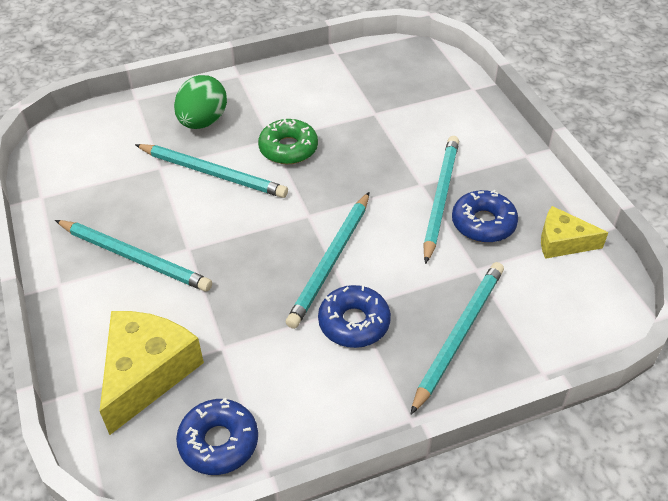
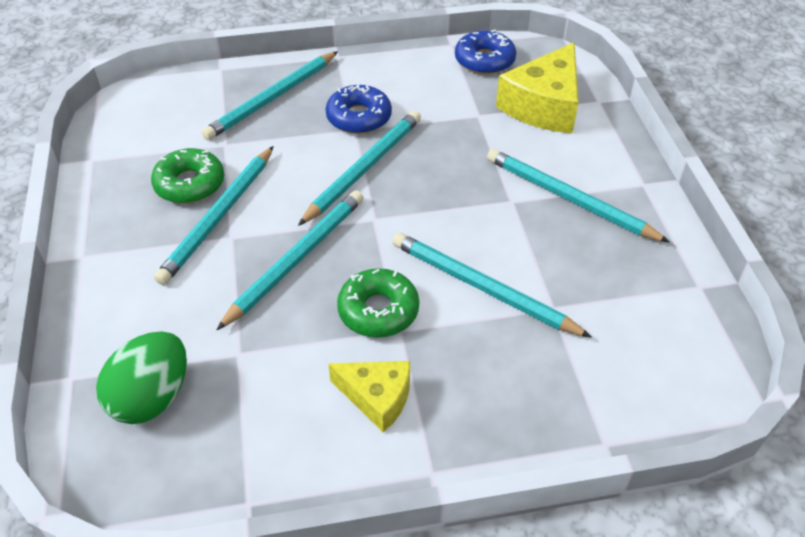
camera: 170 degrees left, 0 degrees up
green egg [174,75,227,129] -> green egg moved to [96,331,187,424]
blue donut [452,190,518,243] -> green donut [151,148,224,203]
yellow cheese [541,206,608,259] -> yellow cheese moved to [328,361,410,433]
none -> turquoise pencil [216,190,364,330]

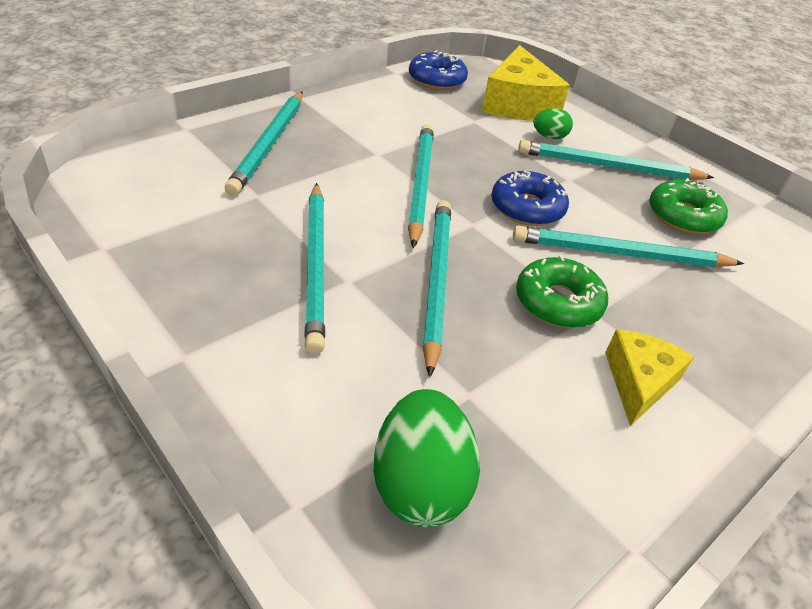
camera: 35 degrees left, 5 degrees down
green donut [151,148,224,203] -> green donut moved to [649,178,728,234]
blue donut [326,84,392,134] -> blue donut moved to [491,170,569,226]
yellow cheese [328,361,410,433] -> yellow cheese turned 60 degrees counterclockwise [605,329,694,426]
none -> green egg [533,108,573,139]

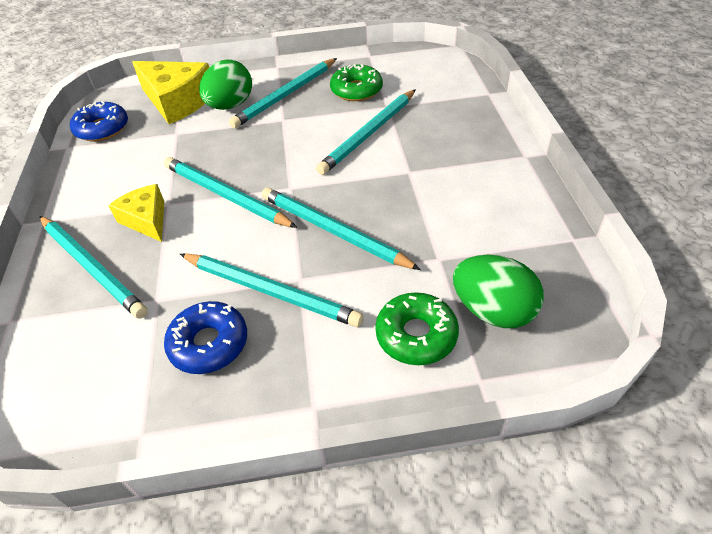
camera: 50 degrees left, 5 degrees up
blue donut [491,170,569,226] -> blue donut moved to [164,301,247,374]
green donut [516,255,608,328] -> green donut moved to [375,292,459,365]
green egg [533,108,573,139] -> green egg [199,60,252,110], size x1.84
yellow cheese [605,329,694,426] -> yellow cheese moved to [108,184,164,242]

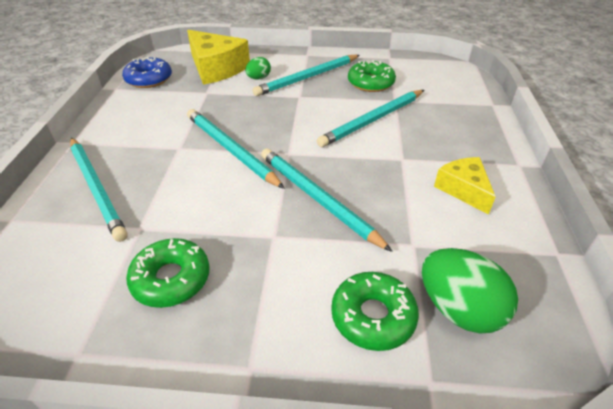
camera: 10 degrees right, 5 degrees down
yellow cheese [108,184,164,242] -> yellow cheese moved to [434,157,496,214]
blue donut [164,301,247,374] -> green donut [126,238,209,308]
turquoise pencil [180,254,364,327] -> none
green egg [199,60,252,110] -> green egg [245,57,271,80], size x0.54

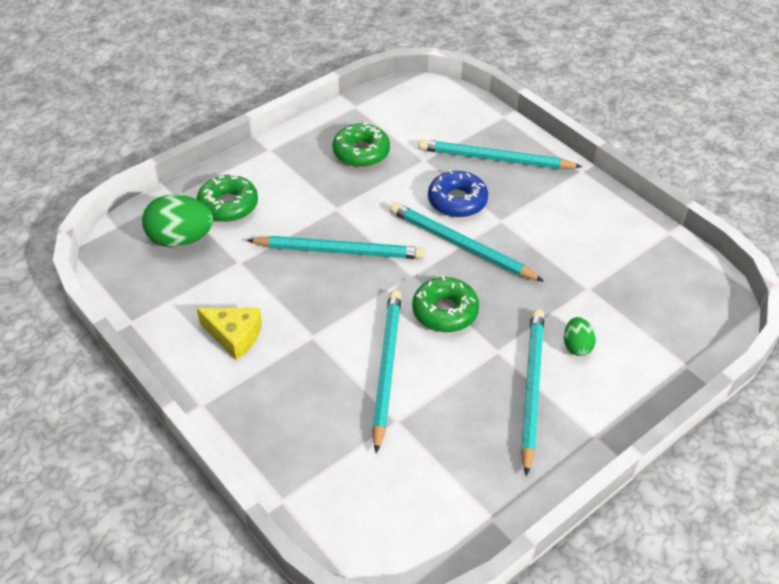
camera: 135 degrees right, 5 degrees up
blue donut [122,57,172,88] -> blue donut moved to [428,170,488,217]
yellow cheese [187,30,250,85] -> none
turquoise pencil [187,109,285,189] -> turquoise pencil turned 150 degrees counterclockwise [390,202,544,282]
green donut [348,60,396,92] -> green donut moved to [412,276,479,332]

